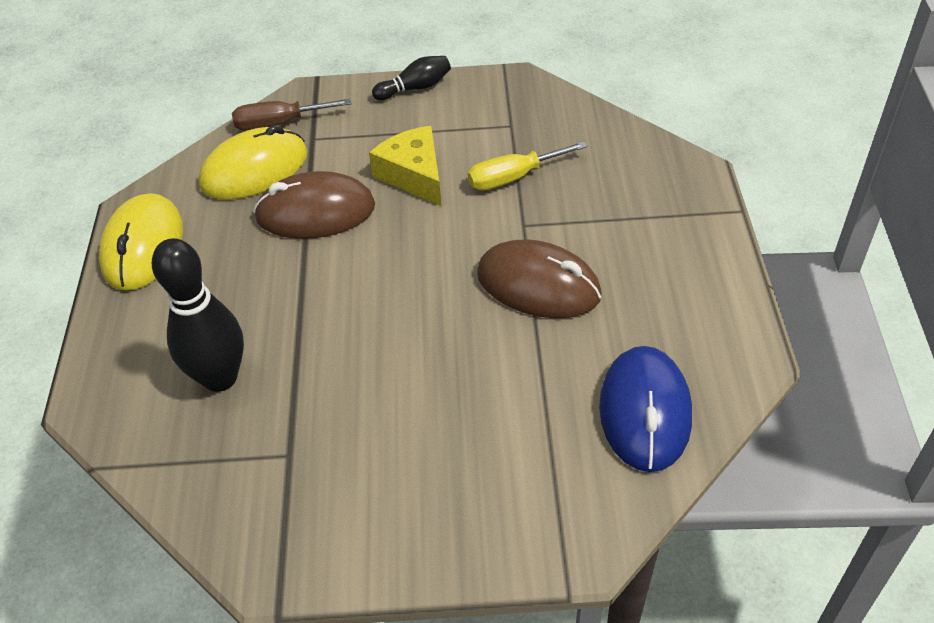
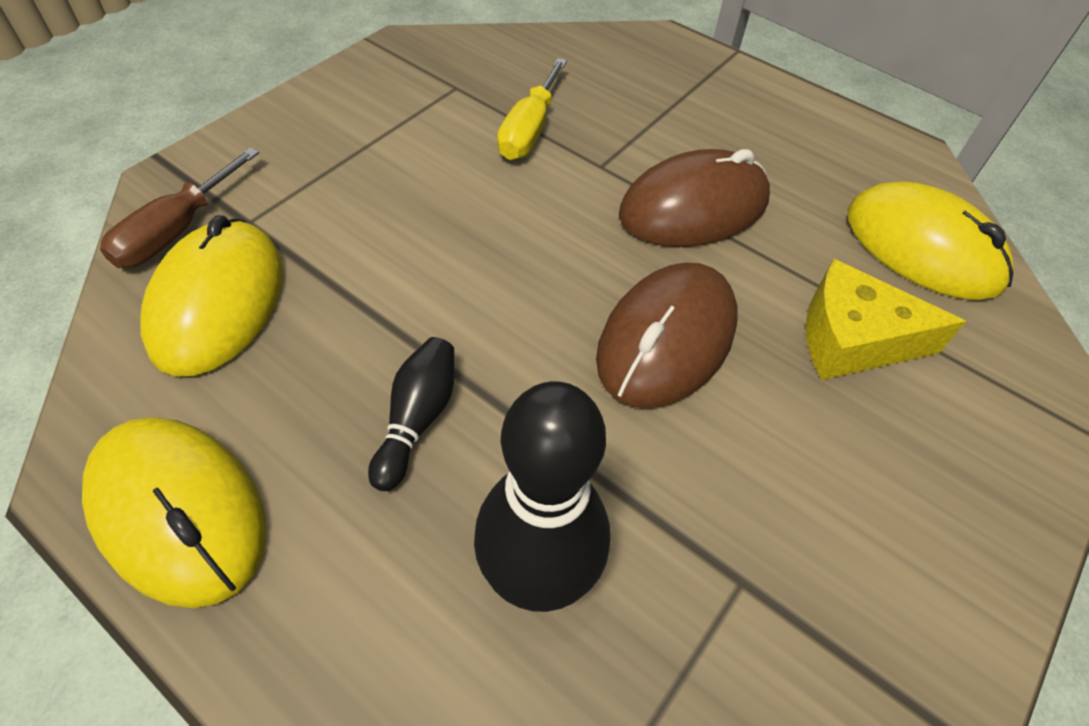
camera: 55 degrees left, 5 degrees up
brown mouse [253,171,375,239] -> brown mouse moved to [596,262,737,408]
yellow cheese [369,126,441,206] -> yellow cheese moved to [806,259,966,380]
black bowling pin [372,56,451,100] -> black bowling pin moved to [368,337,454,491]
blue mouse [599,346,692,472] -> yellow mouse [847,181,1014,300]

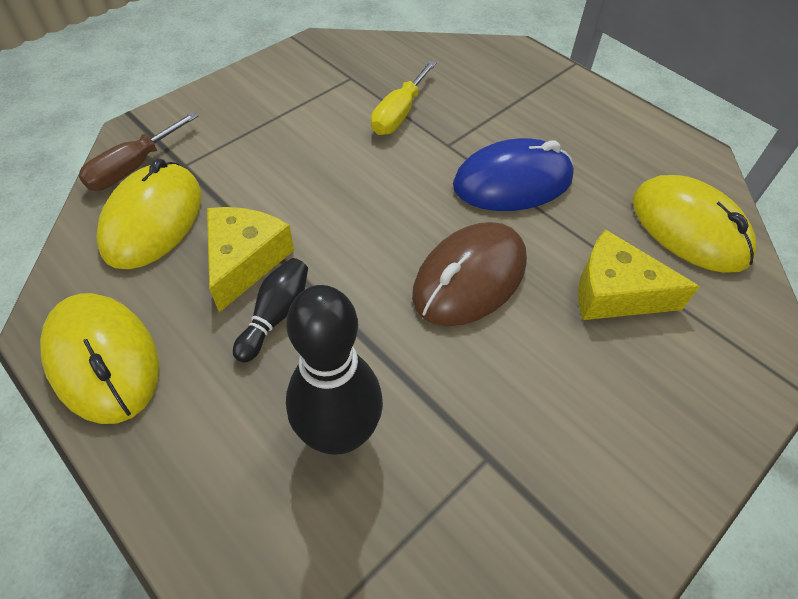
camera: 10 degrees right, 0 degrees up
brown mouse [619,149,770,247] -> blue mouse [453,138,574,211]
none -> yellow cheese [207,207,294,313]

